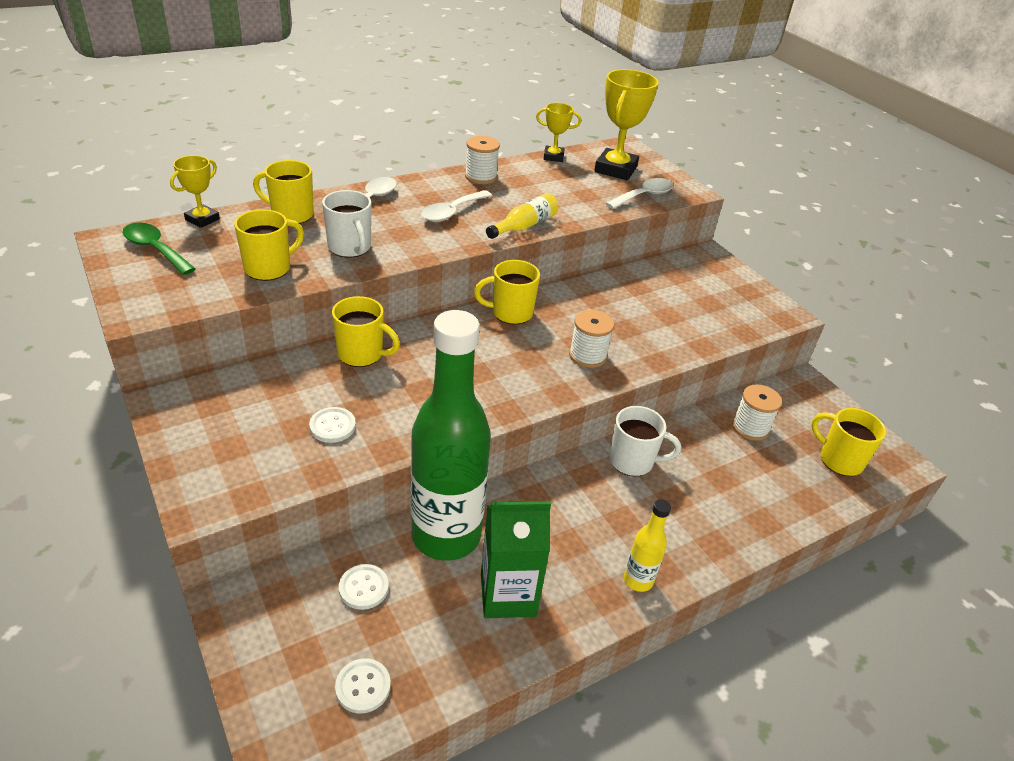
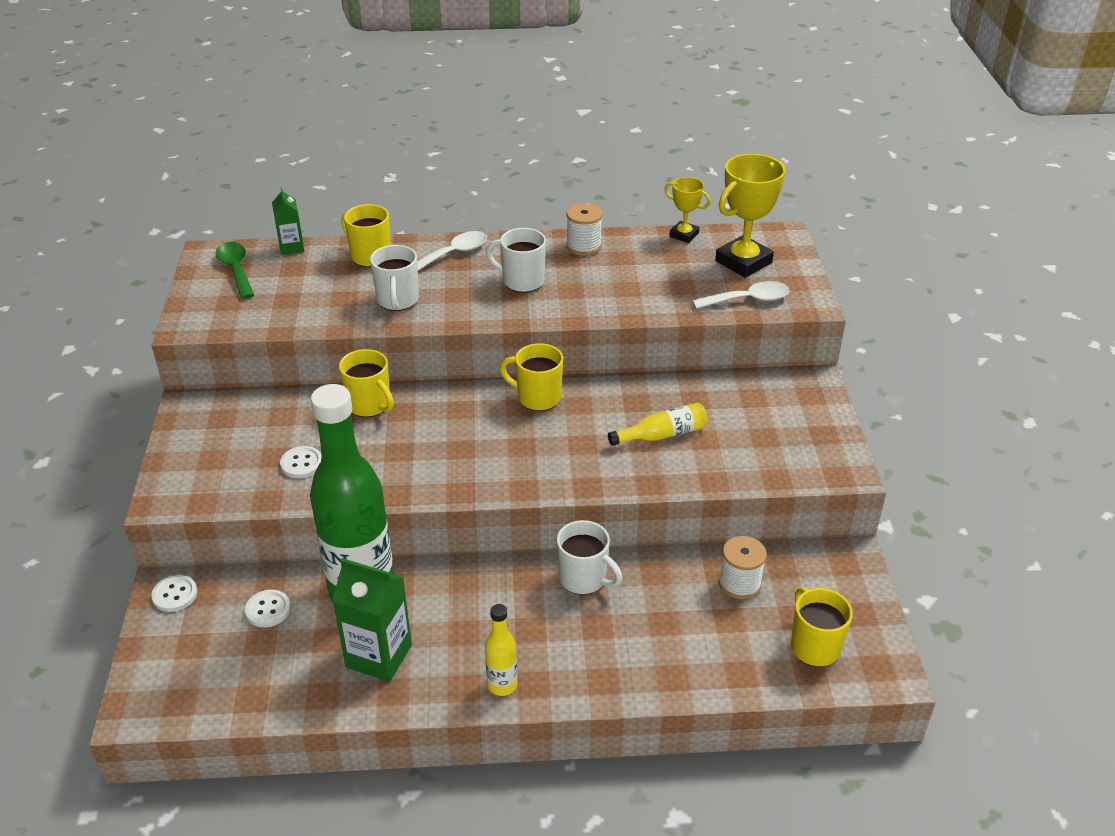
camera: 30 degrees right, 0 degrees up
yellow trophy [170,155,220,228] -> green carton [272,188,304,255]
yellow mug [234,209,304,281] -> none
white button [335,658,391,714] -> white button moved to [151,575,198,612]
white spoon [421,190,492,222] -> white mug [486,228,546,292]
yellow bottle [486,193,558,239] -> yellow bottle moved to [608,403,708,446]
white spool [569,310,614,368] -> none

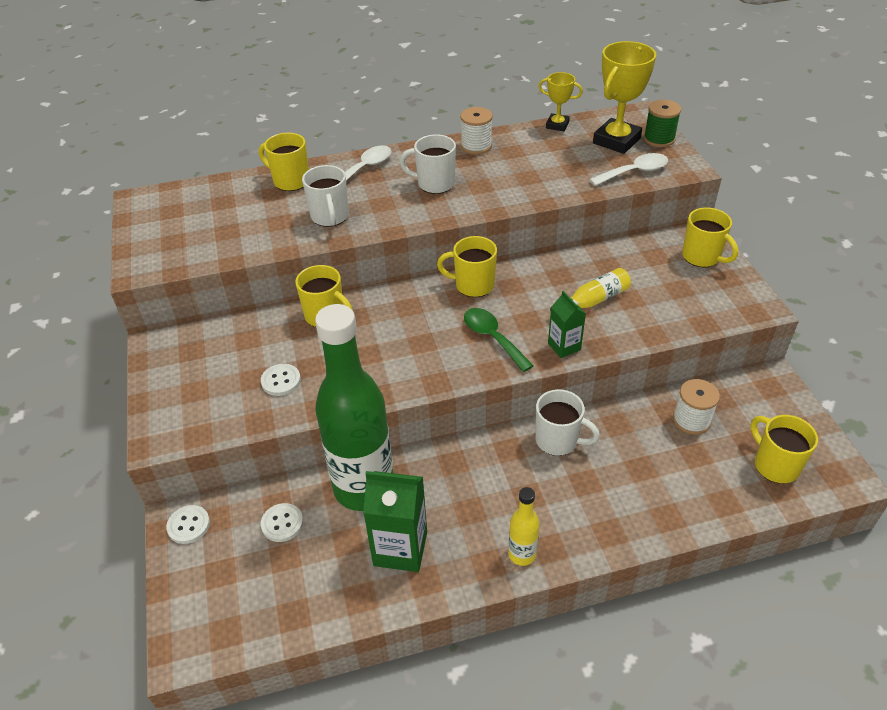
camera: 10 degrees left, 5 degrees up
green spoon [215,242,254,299] -> green spoon moved to [464,308,534,372]
green carton [272,188,304,255] -> green carton moved to [548,291,586,358]
none -> green spool [644,100,681,147]
none -> yellow mug [682,208,738,268]

